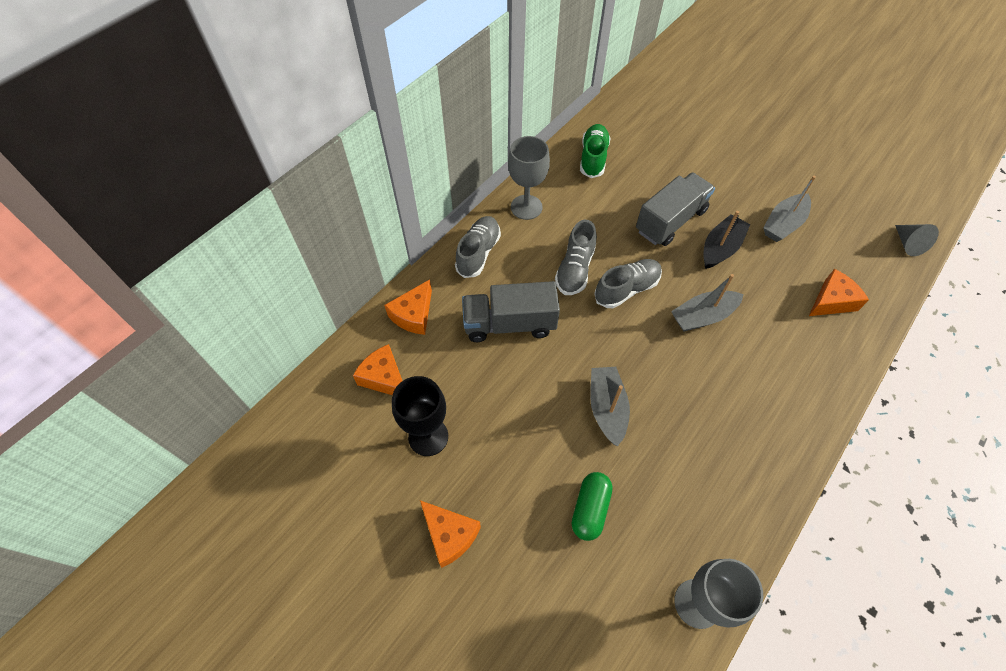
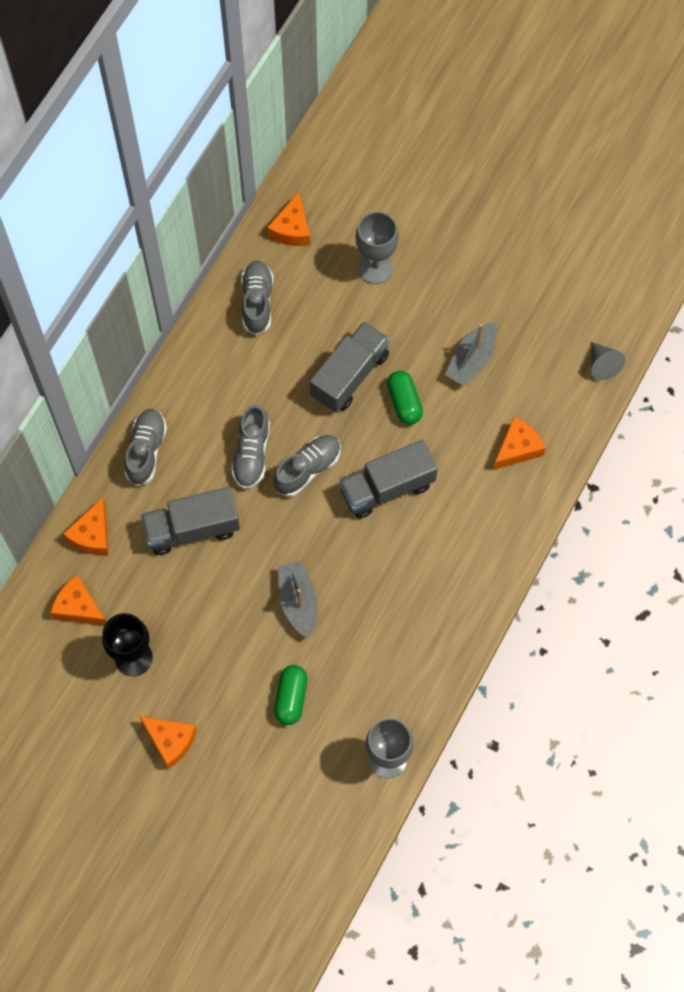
camera: 10 degrees left, 10 degrees up
grey goblet [508,136,550,220] -> grey goblet moved to [355,211,399,284]
green shoe [580,124,611,178] -> grey shoe [241,261,274,335]
grey boat [671,274,743,331] -> grey truck [339,440,438,519]
black boat [703,211,750,269] -> green capsule [387,371,423,424]
none -> orange cheese [267,192,310,246]

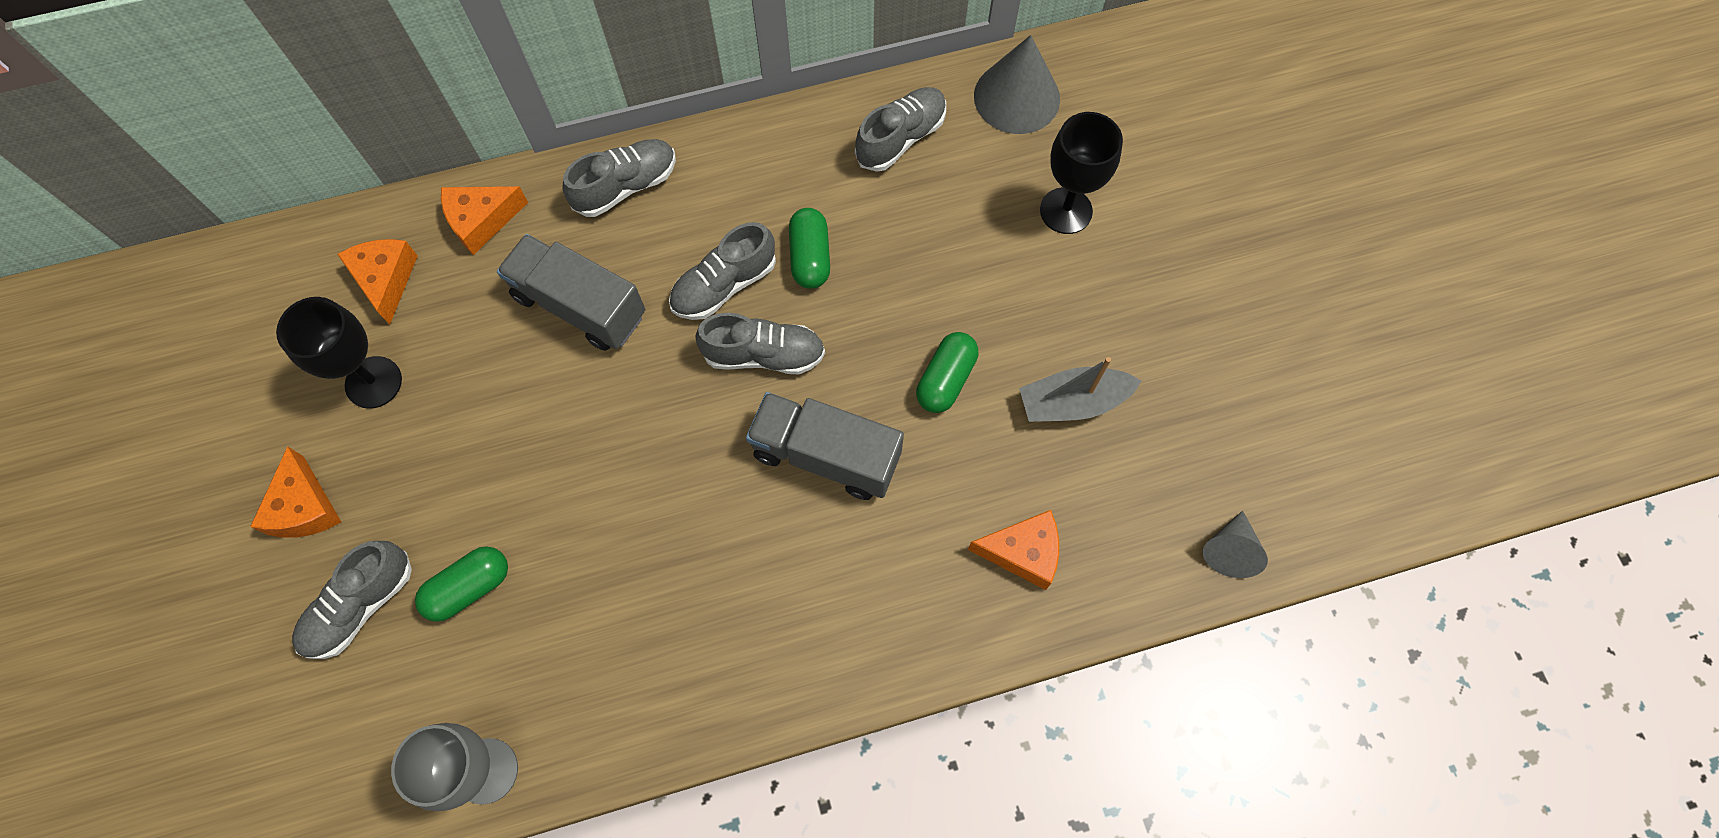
camera: 45 degrees right, 0 degrees up
orange cheese [267,192,310,246] -> grey cone [974,35,1060,134]
grey boat [278,561,318,639] -> none
grey truck [310,321,390,413] -> none
grey goblet [355,211,399,284] -> black goblet [1040,112,1123,234]
none -> grey shoe [292,541,412,659]
none -> green capsule [789,208,830,289]

